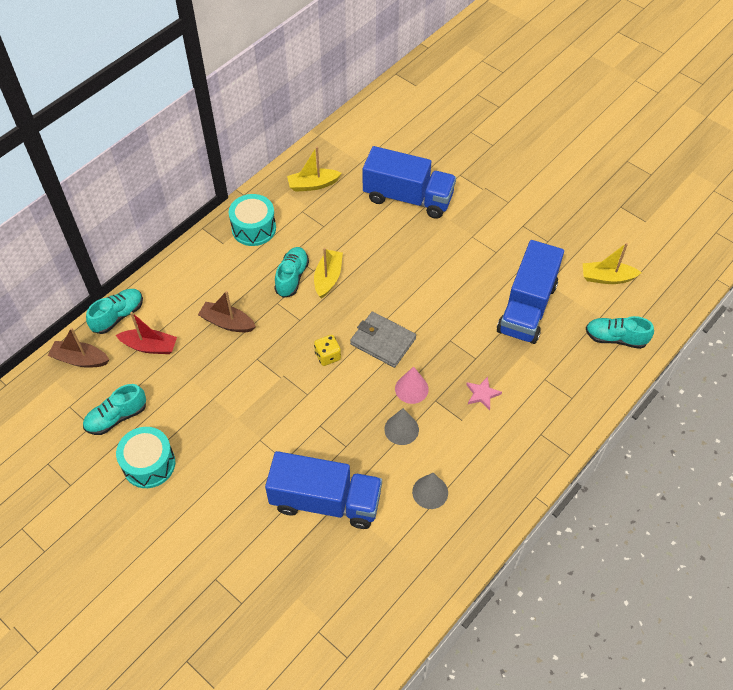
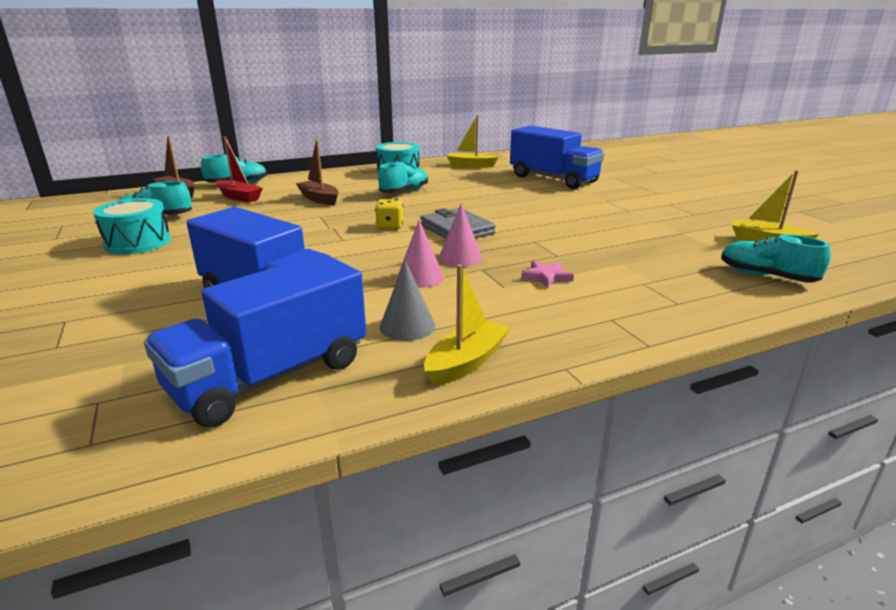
camera: 25 degrees right, 30 degrees down
yellow boat [314,248,343,299] -> yellow boat moved to [424,264,510,386]
grey cone [384,408,419,445] -> pink cone [397,220,444,288]
blue truck [497,240,564,344] -> blue truck moved to [144,253,366,428]

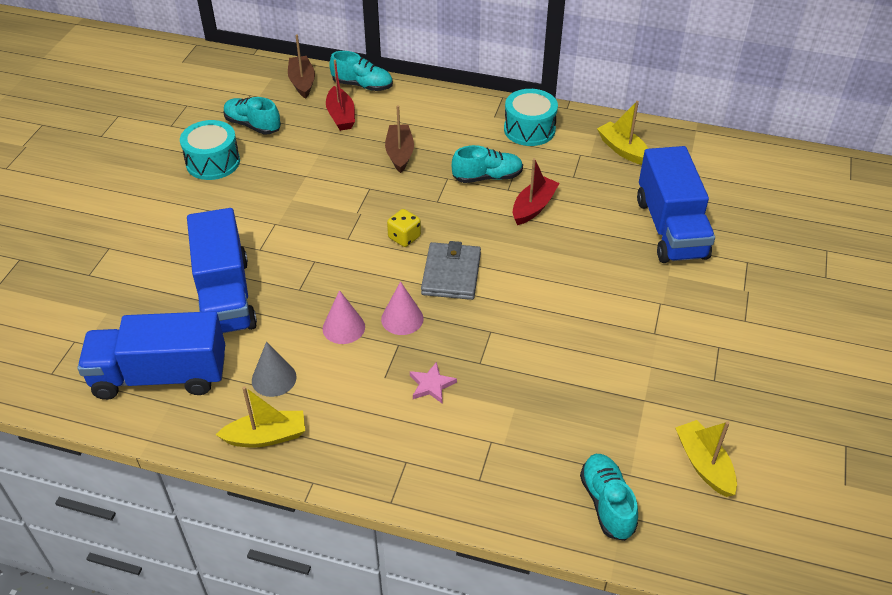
camera: 40 degrees right, 20 degrees up
none -> red boat [513,158,560,225]

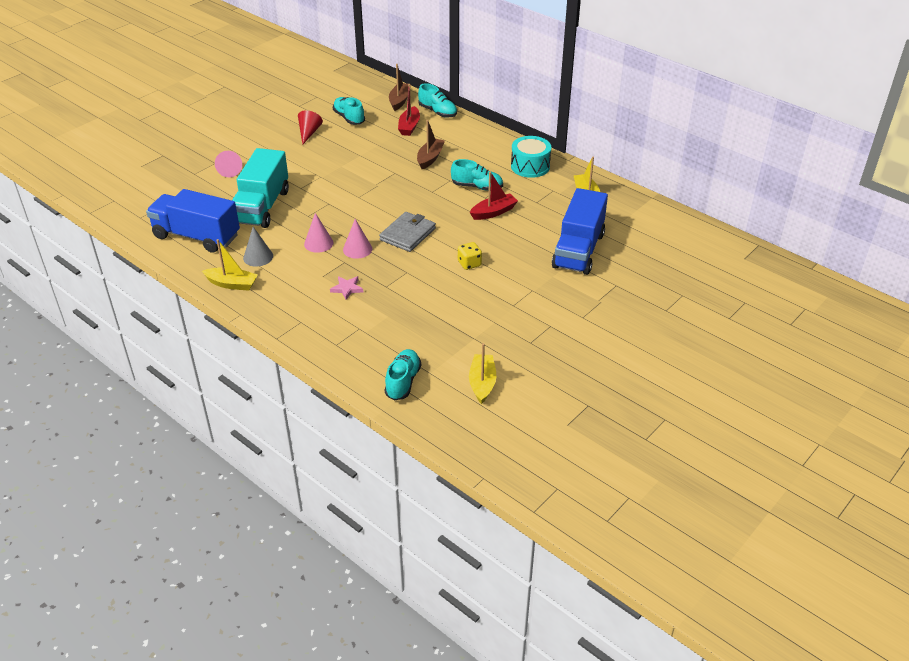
camera: 25 degrees right, 5 degrees down
turquoise drum [180,120,240,180] -> red cone [298,110,323,145]
blue truck [187,208,257,333] -> turquoise truck [232,148,289,228]
yellow dice [387,209,421,247] -> yellow dice moved to [458,242,482,270]
none -> pink cone [215,151,242,177]

